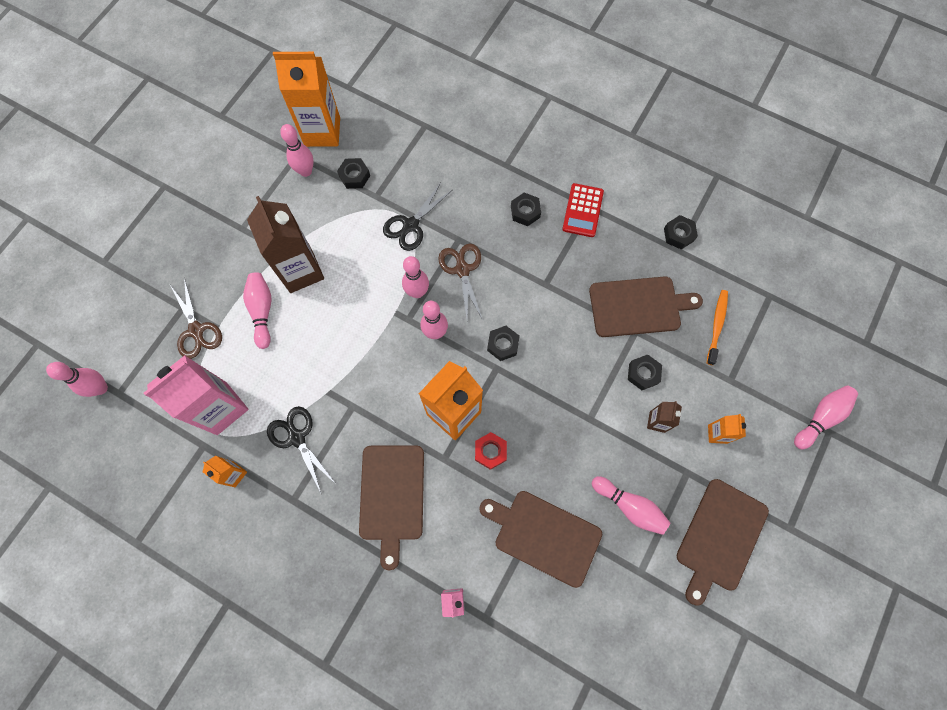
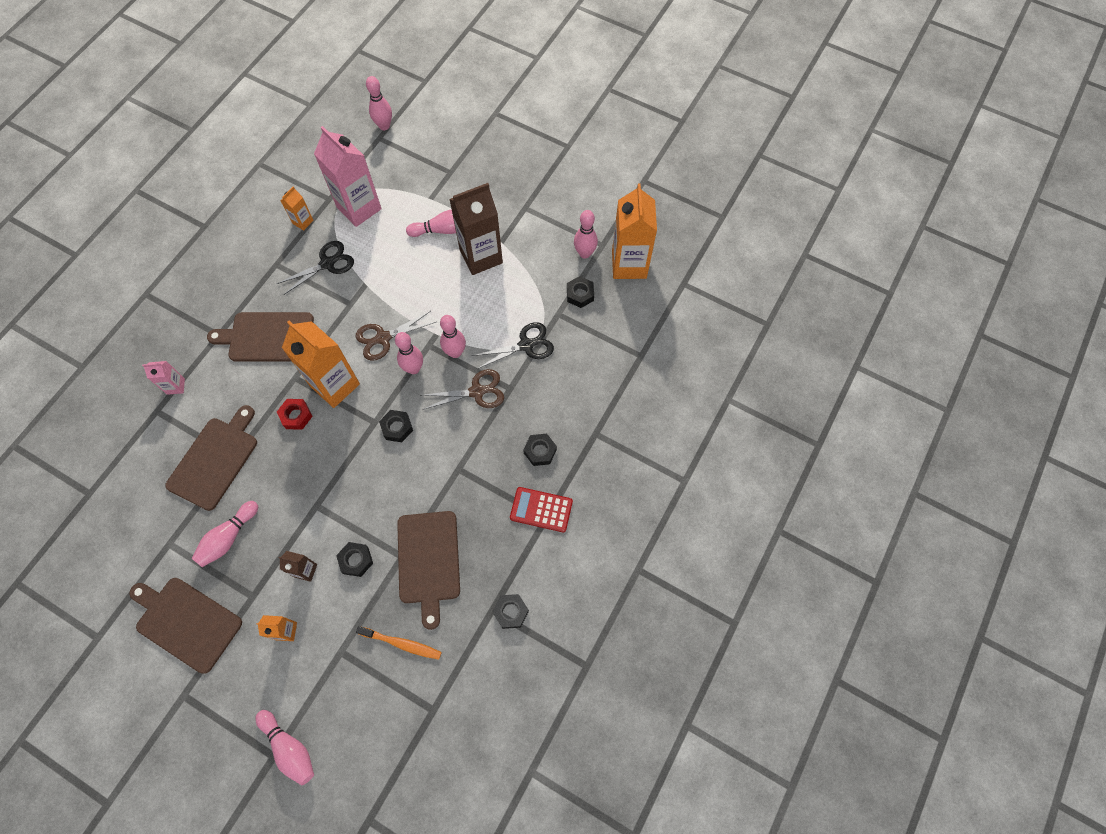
camera: 90 degrees right, 5 degrees down
brown scissors [170,277,222,359] -> brown scissors moved to [356,311,436,361]
black scissors [383,183,452,251] -> black scissors turned 120 degrees clockwise [472,322,554,369]

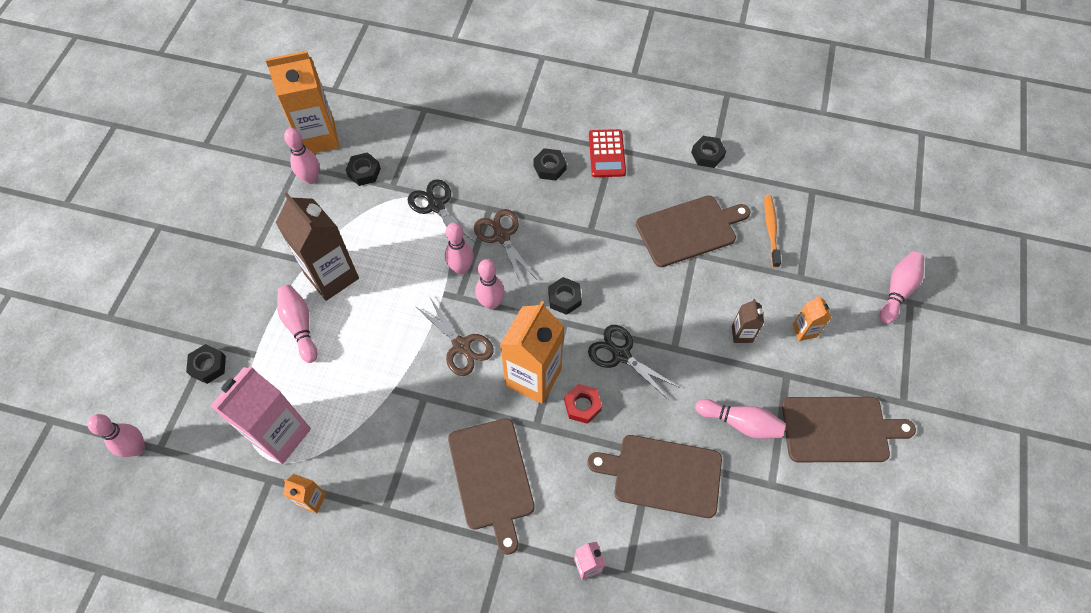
camera: 105 degrees left, 5 degrees down
brown cutting board [129,578,242,674] -> brown cutting board turned 105 degrees counterclockwise [782,397,916,462]
black scissors [277,241,354,295] -> black scissors moved to [588,325,680,401]
black nut [336,542,373,577] -> black nut moved to [186,344,226,384]

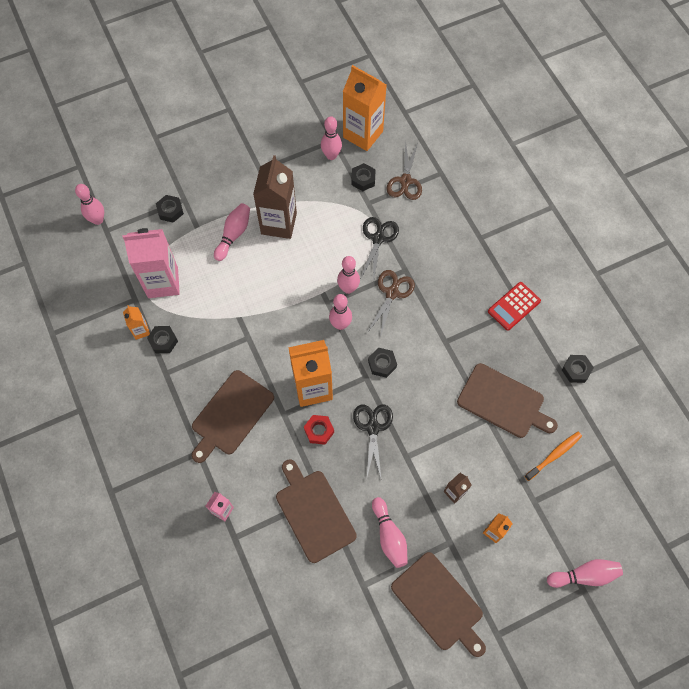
camera: 50 degrees right, 5 degrees up
brown scissors [415,296,494,376] -> brown scissors moved to [387,142,422,200]
black nut [533,148,567,181] -> black nut moved to [147,326,178,353]

